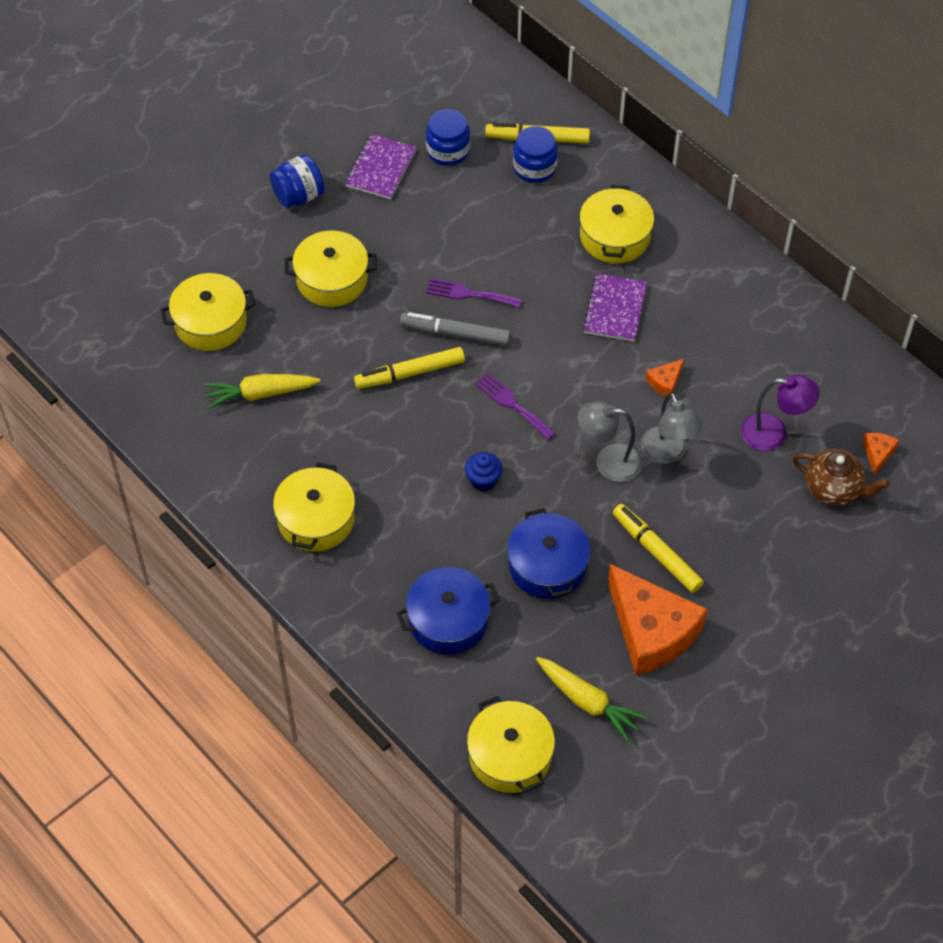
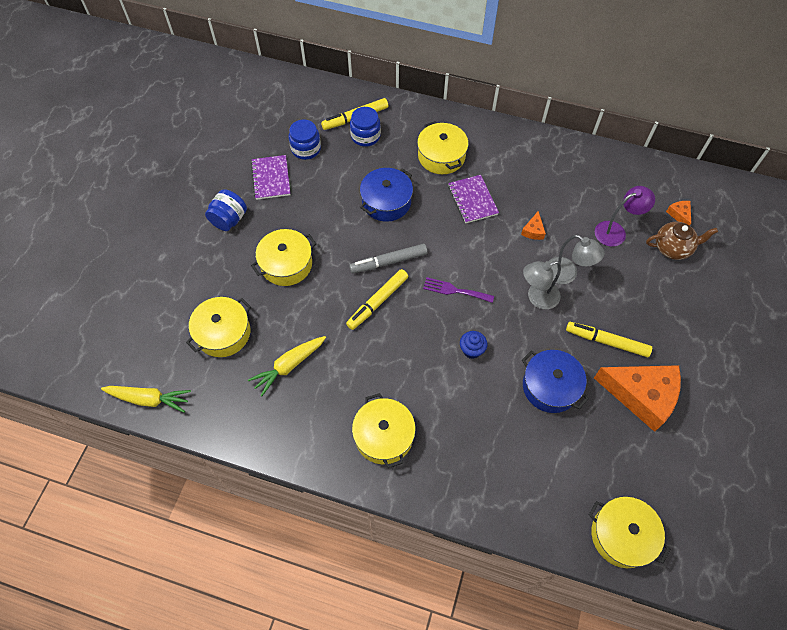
camera: 30 degrees left, 5 degrees up
blue pot [397,567,500,655] -> blue pot moved to [360,168,413,222]
purple fork [426,278,522,308] -> none
yellow carrot [536,657,648,742] -> yellow carrot moved to [101,386,191,413]

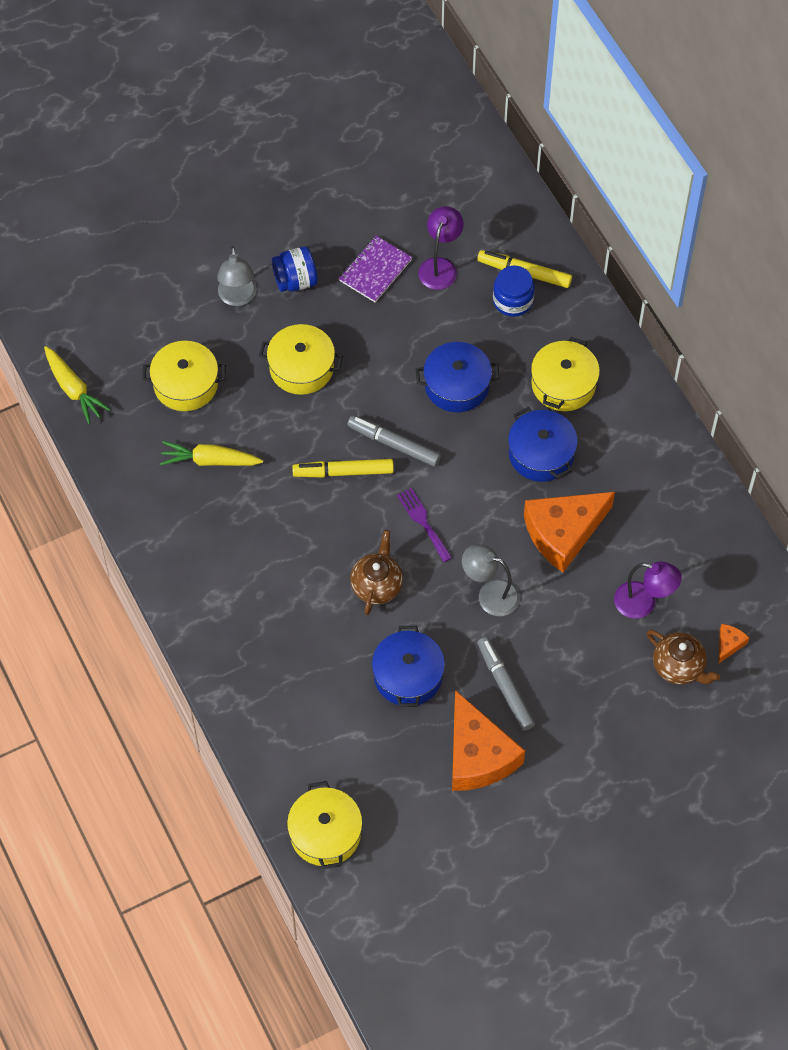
camera: 45 degrees right, 0 degrees up
blue jar [289,119,321,160] -> purple lamp [418,206,464,290]
yellow pot [352,393,416,468] -> none
purple notebook [448,175,499,223] -> blue pot [508,407,578,482]
blue cupcake [460,331,487,359] -> brown teapot [350,530,403,615]
orange cheese [521,211,546,240] -> orange cheese [524,492,615,572], size x2.44
grey lamp [549,235,605,284] -> grey lamp moved to [217,246,256,306]
yellow marker [566,322,652,357] -> grey marker [477,637,535,731]

